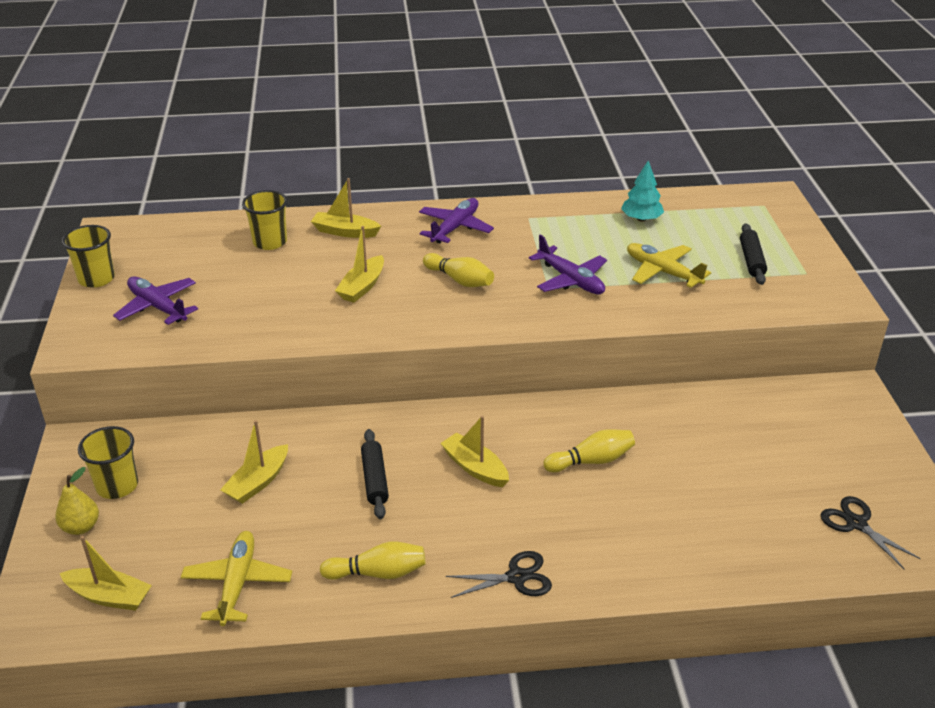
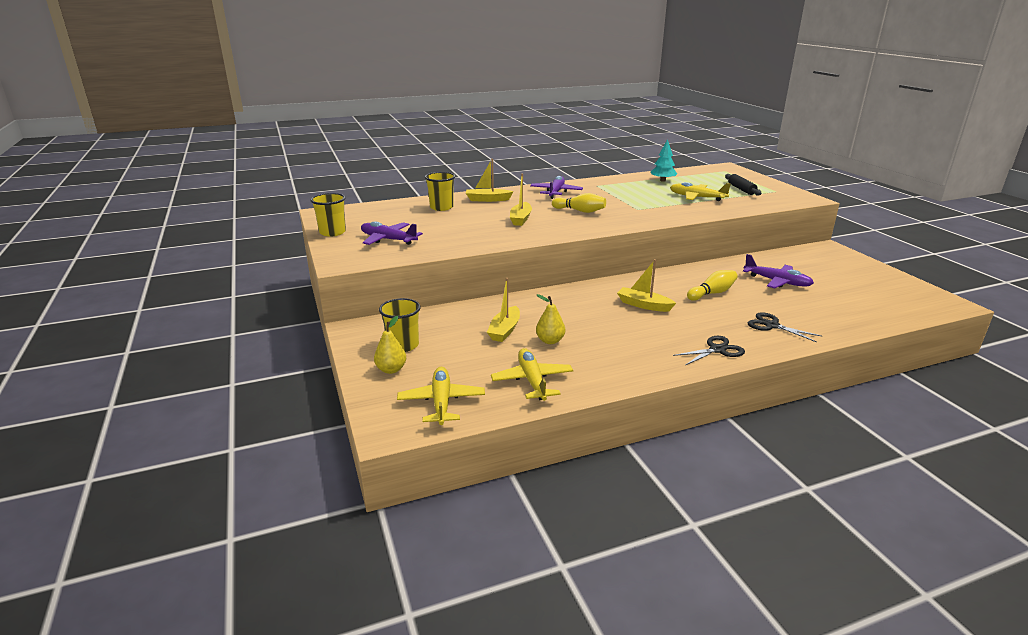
camera: 15 degrees left, 10 degrees down
yellow boat [60,536,152,611] -> yellow plane [397,367,485,425]
yellow bowling pin [320,541,426,580] -> none
black rolling pin [361,429,389,519] -> none
purple plane [529,234,607,294] -> purple plane moved to [743,254,814,288]
black scissors [821,496,921,569] -> black scissors moved to [747,312,822,342]
none -> yellow pear [536,294,565,344]

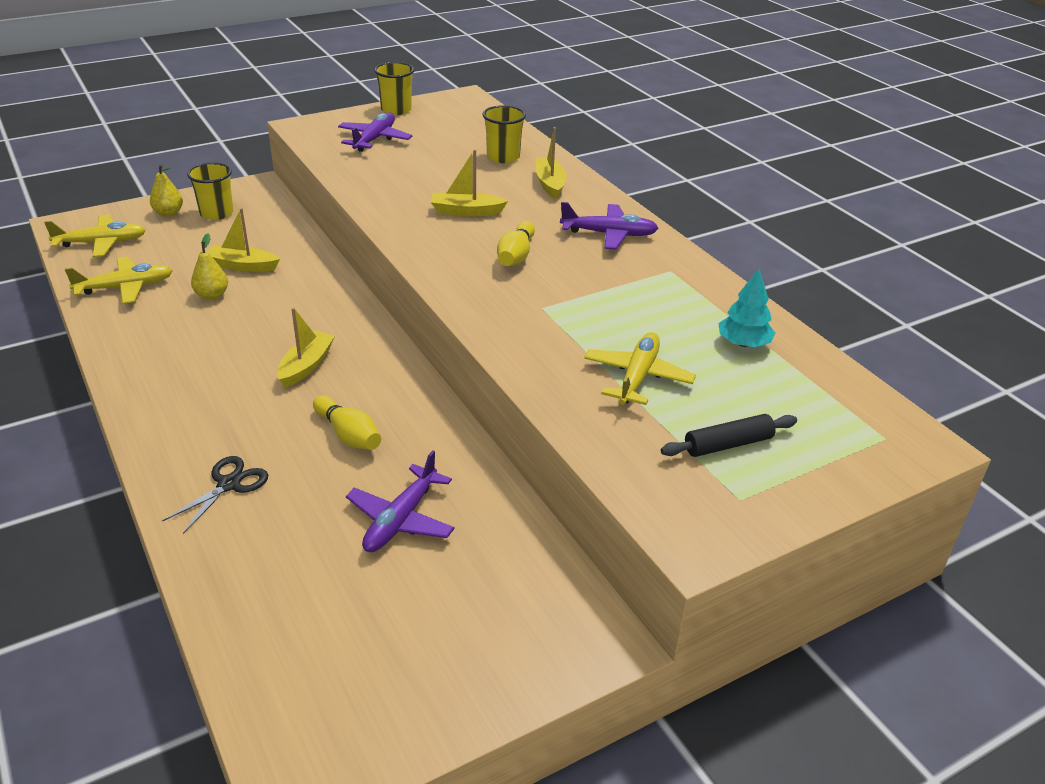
camera: 80 degrees right, 10 degrees up
black scissors [673,336,745,365] -> none

